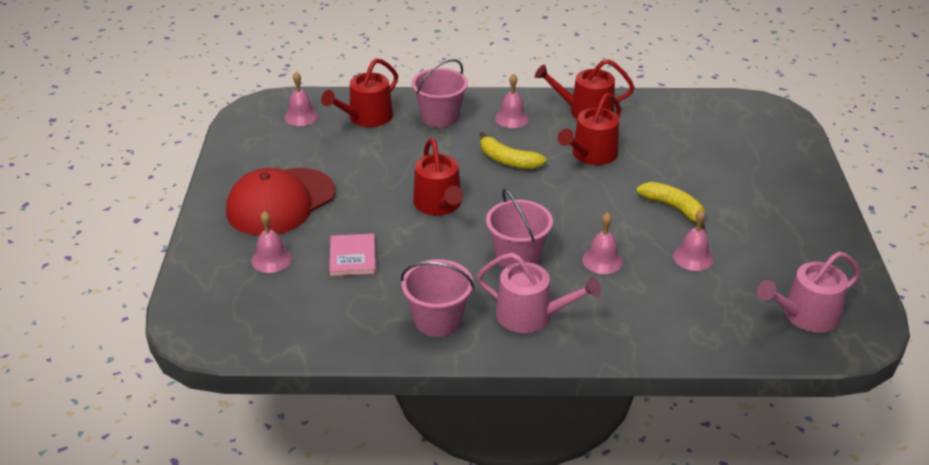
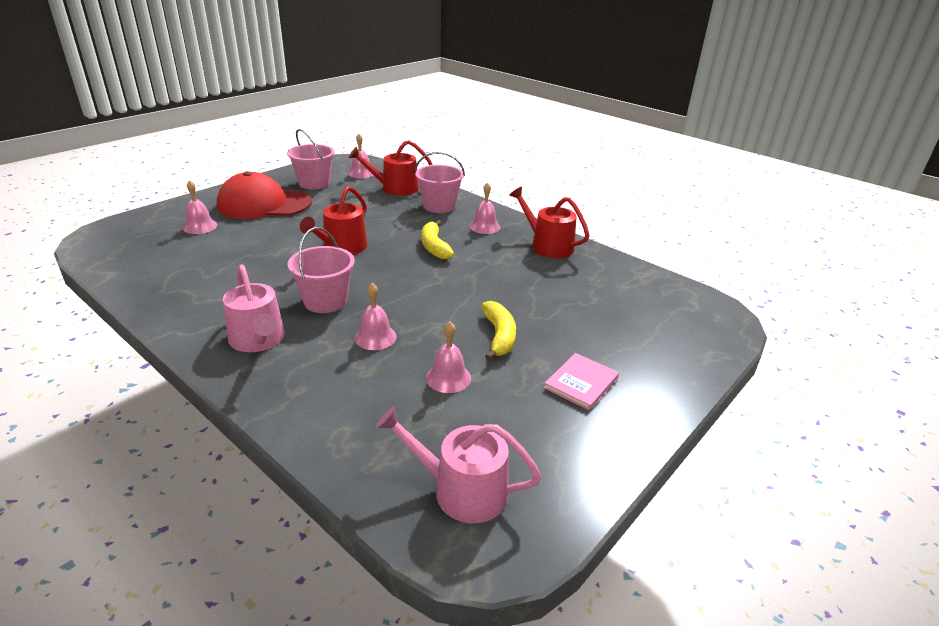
camera: 40 degrees right, 5 degrees down
pink book [329,234,376,276] -> pink book moved to [544,353,619,410]
pink bucket [401,259,474,337] -> pink bucket moved to [287,129,335,190]
red watering can [558,93,621,165] -> none

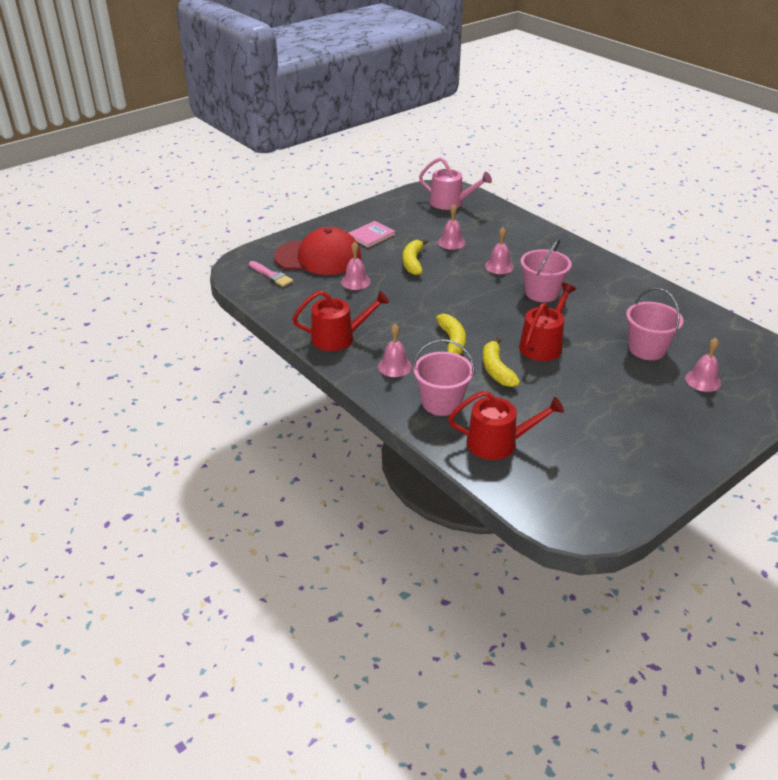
camera: 170 degrees left, 5 degrees up
red cap [217,171,312,219] -> red cap moved to [274,227,361,275]
pink watering can [223,264,285,352] -> none
pink bucket [287,129,335,190] -> pink bucket moved to [626,288,683,360]
pink bell [348,134,373,178] -> pink bell moved to [341,242,371,290]
red watering can [509,187,590,258] -> red watering can turned 60 degrees counterclockwise [292,290,389,351]
none -> pink brush [249,261,293,287]
none -> yellow banana [483,337,520,387]

